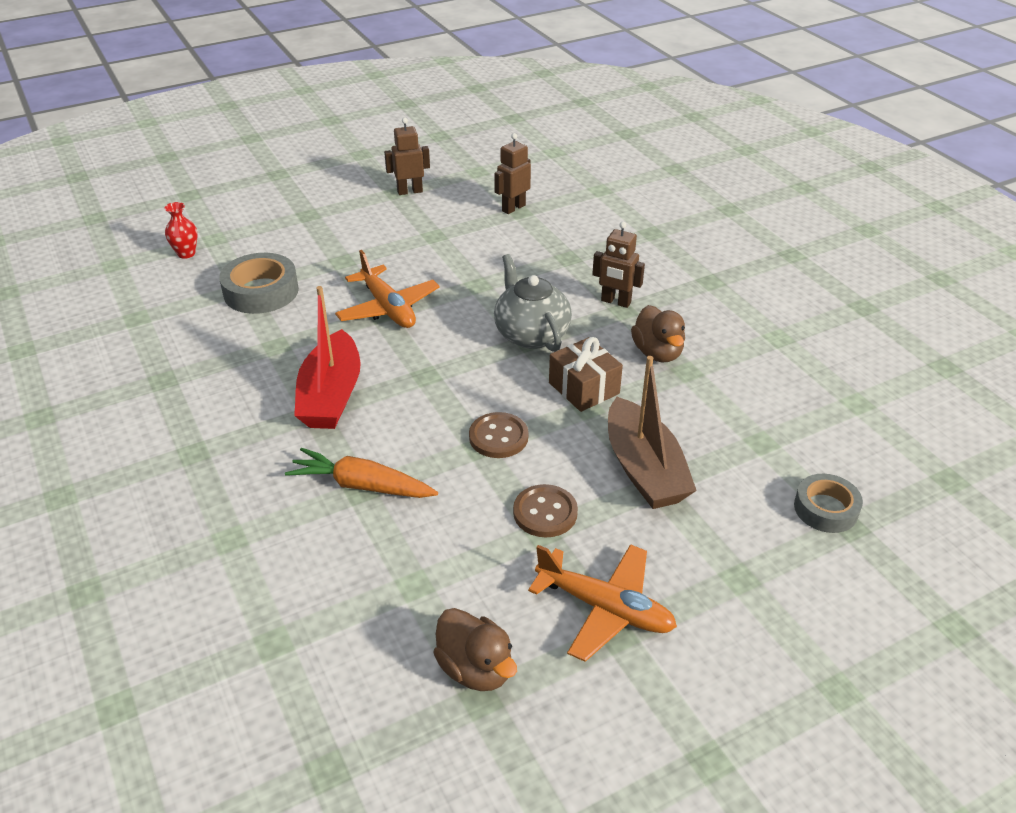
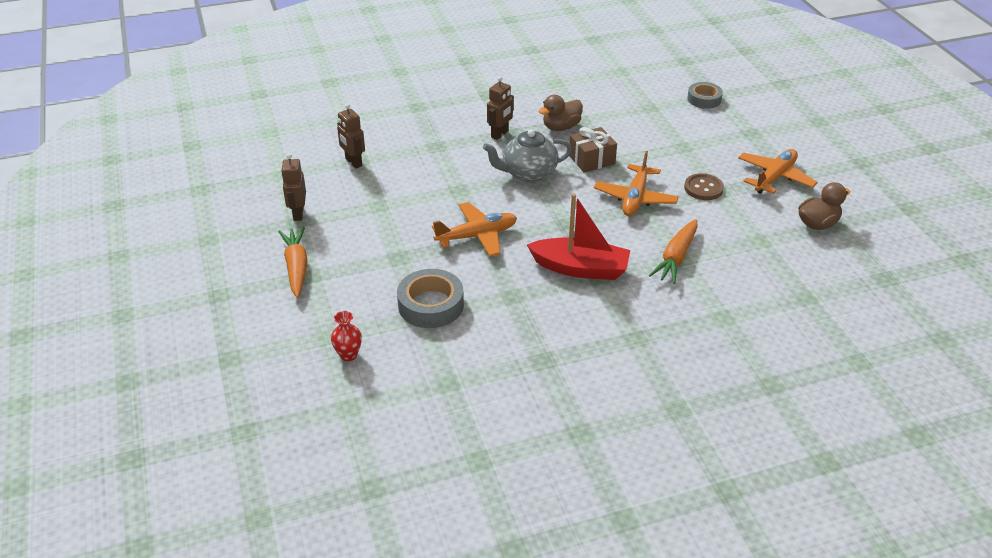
camera: 80 degrees left, 0 degrees up
brown button [469,412,528,458] -> orange plane [594,151,679,216]
brown boat [608,356,697,509] -> none
brown duck [631,305,685,362] -> brown duck turned 150 degrees clockwise [539,95,583,131]
none -> orange carrot [278,227,307,298]

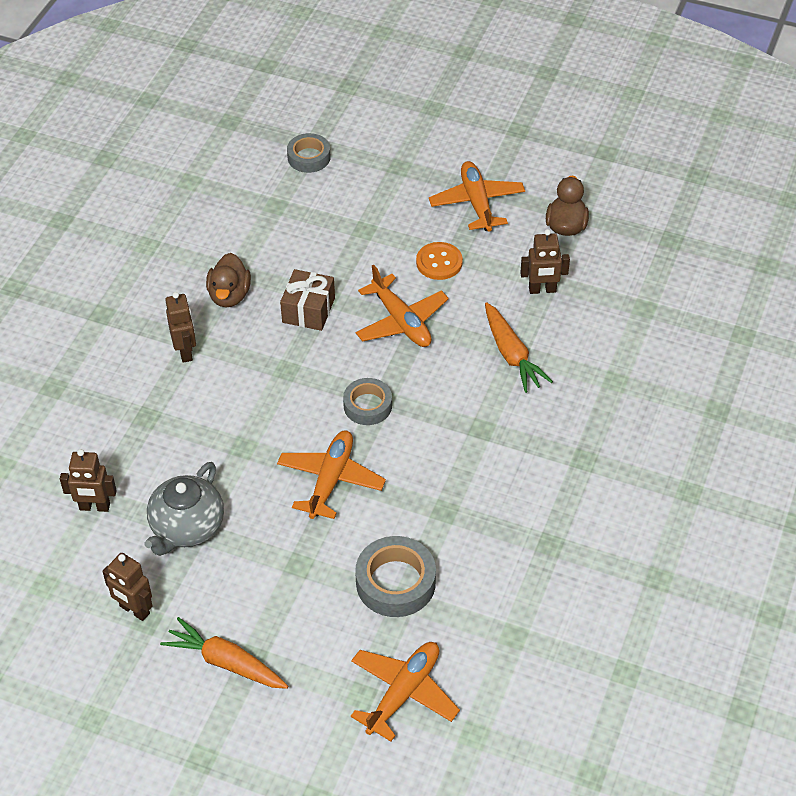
camera: 50 degrees left, 10 degrees up
red vase [331,311,362,361] -> orange plane [351,642,460,742]
grey teapot [483,129,572,182] -> grey teapot moved to [145,462,224,556]
red boat [527,193,630,280] -> none
brown button [684,173,724,200] -> orange button [416,242,463,280]
none -> grey tape [343,378,392,425]
none -> brown robot [520,229,570,294]

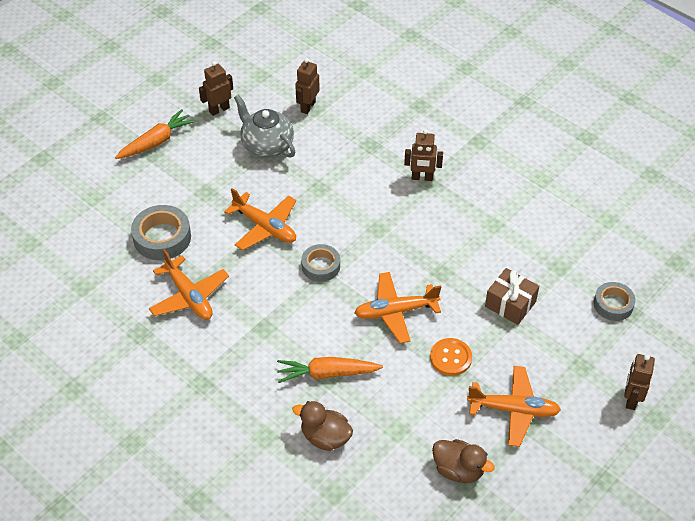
camera: 110 degrees right, 0 degrees up
brown duck [206,253,251,307] -> brown duck moved to [292,401,353,451]
brown gift [280,269,335,331] -> brown gift moved to [485,268,539,325]
orange plane [351,642,460,742] -> orange plane moved to [149,249,229,320]
brown robot [520,229,570,294] -> brown robot moved to [624,354,655,410]

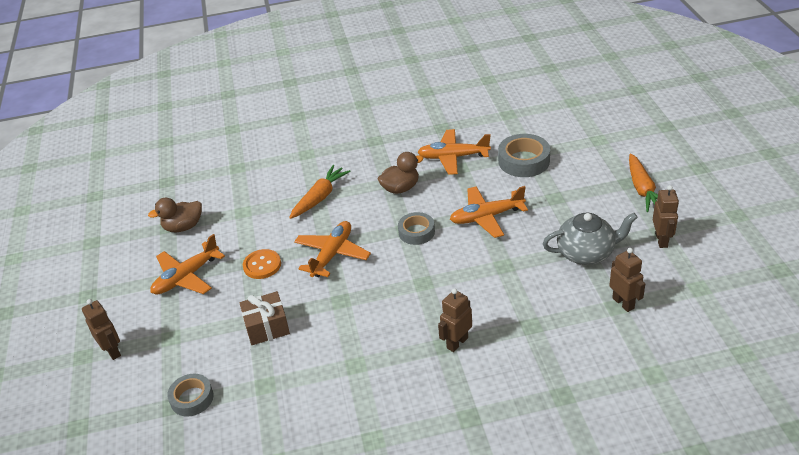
camera: 130 degrees right, 10 degrees down
brown duck [292,401,353,451] -> brown duck moved to [378,152,424,194]

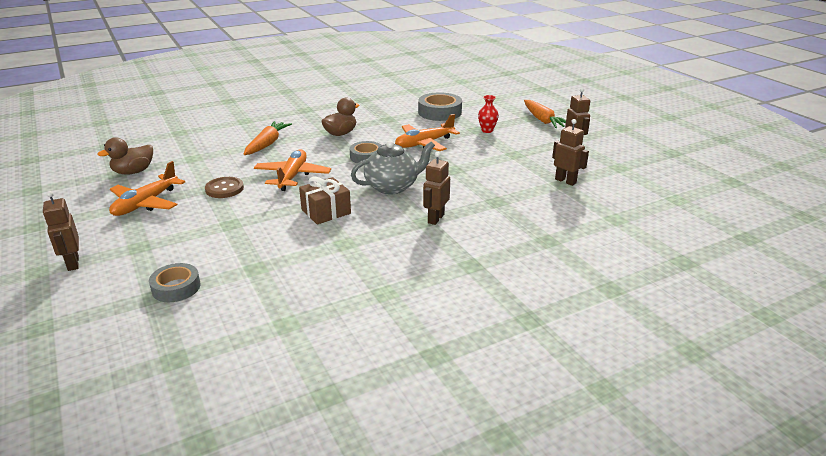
camera: 20 degrees left, 10 degrees down
brown robot [82,299,121,360] -> brown robot turned 150 degrees counterclockwise [43,191,79,271]
brown gift [240,291,290,345] -> brown gift moved to [299,177,351,224]
orange button [243,249,281,279] -> brown button [205,177,244,198]
orange plane [417,129,491,175] -> none
grey teapot [543,213,638,265] -> grey teapot moved to [351,141,435,194]
none -> red vase [478,95,499,133]

